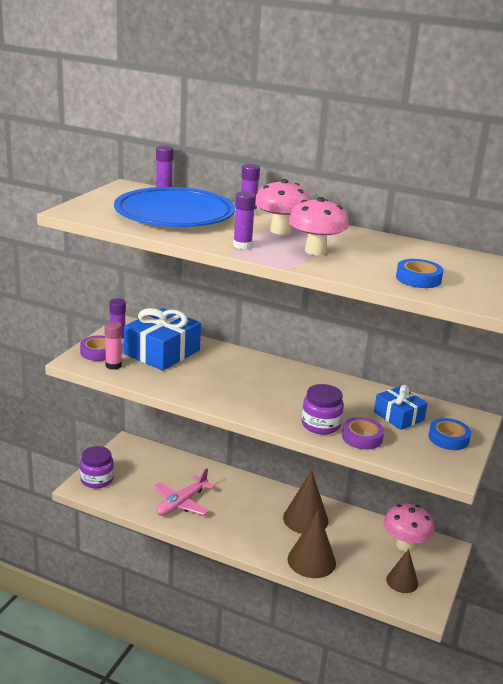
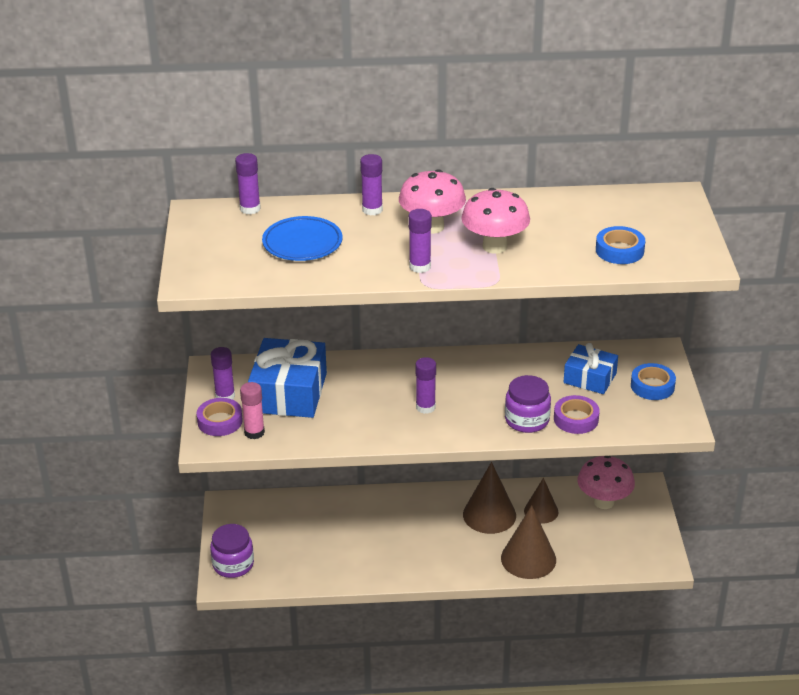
camera: 25 degrees left, 10 degrees up
blue plate [114,187,235,227] -> blue plate [262,216,343,261], size x0.55
pink plane [154,468,215,516] -> none
brown cone [386,549,418,593] -> brown cone moved to [524,478,558,524]
none -> purple glue stick [415,357,436,414]

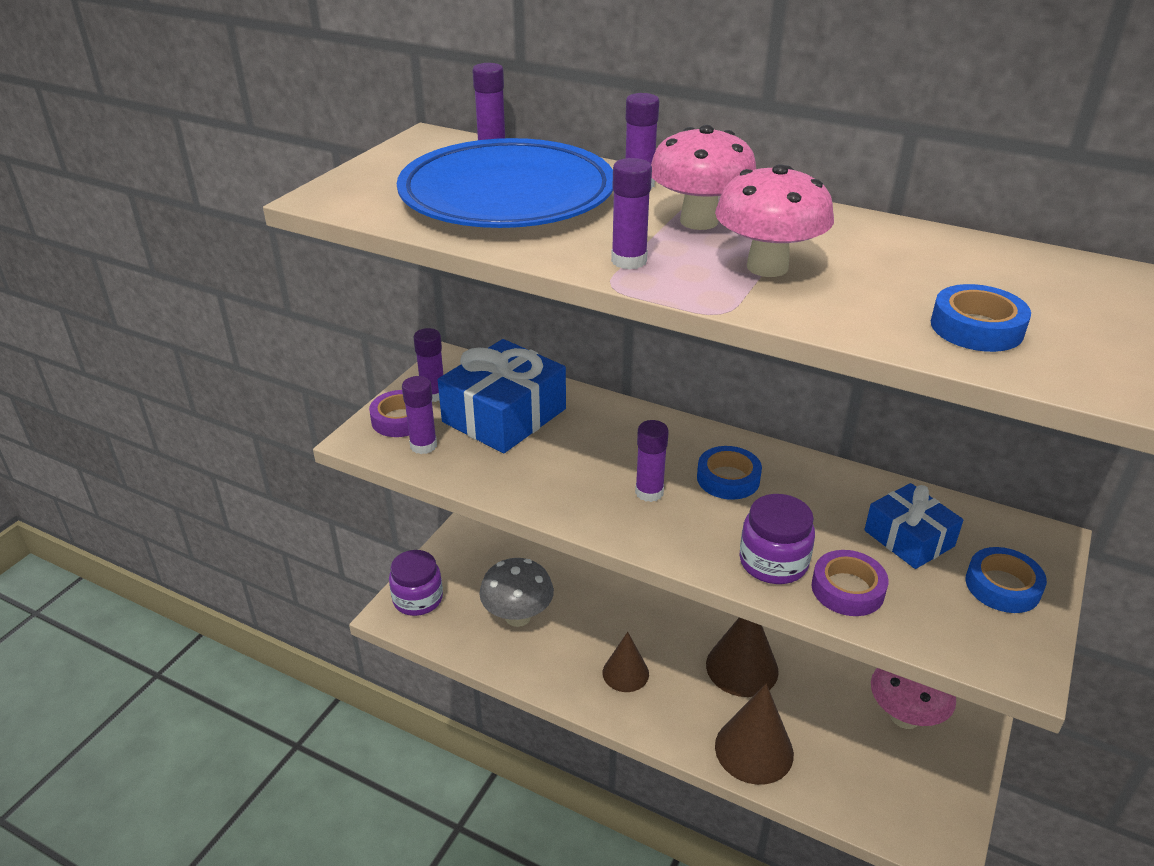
camera: 30 degrees right, 0 degrees up
pink glue stick [240,382,265,439] -> purple glue stick [402,376,437,454]
blue plate [262,216,343,261] -> blue plate [397,138,613,228], size x1.83
brown cone [524,478,558,524] -> brown cone moved to [603,632,649,692]
none -> grey mushroom [479,558,554,627]
none -> blue tape [697,446,762,500]

